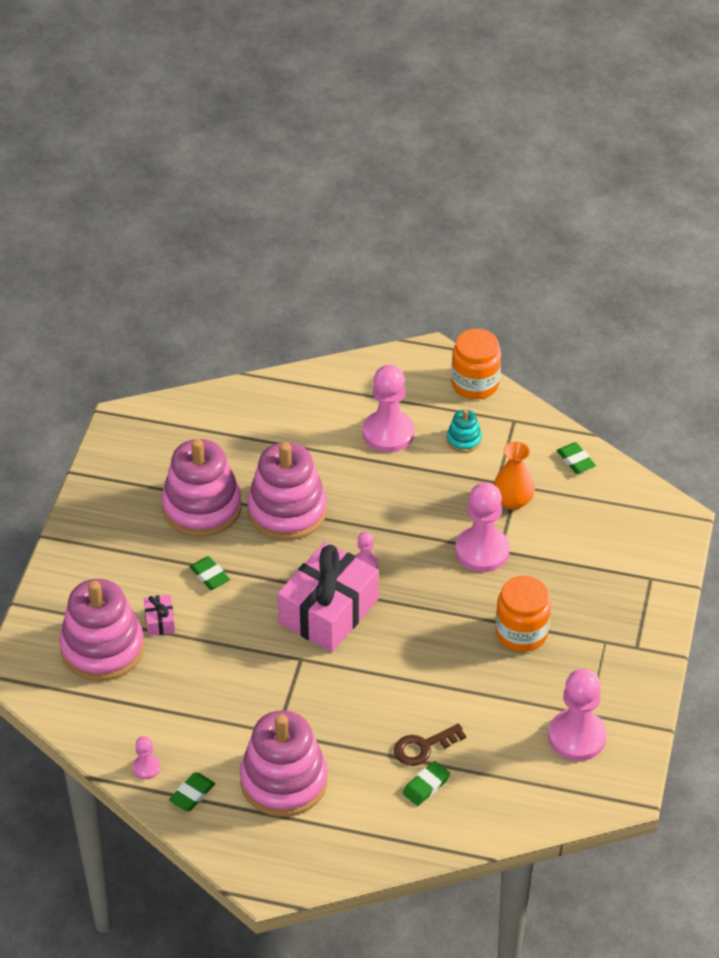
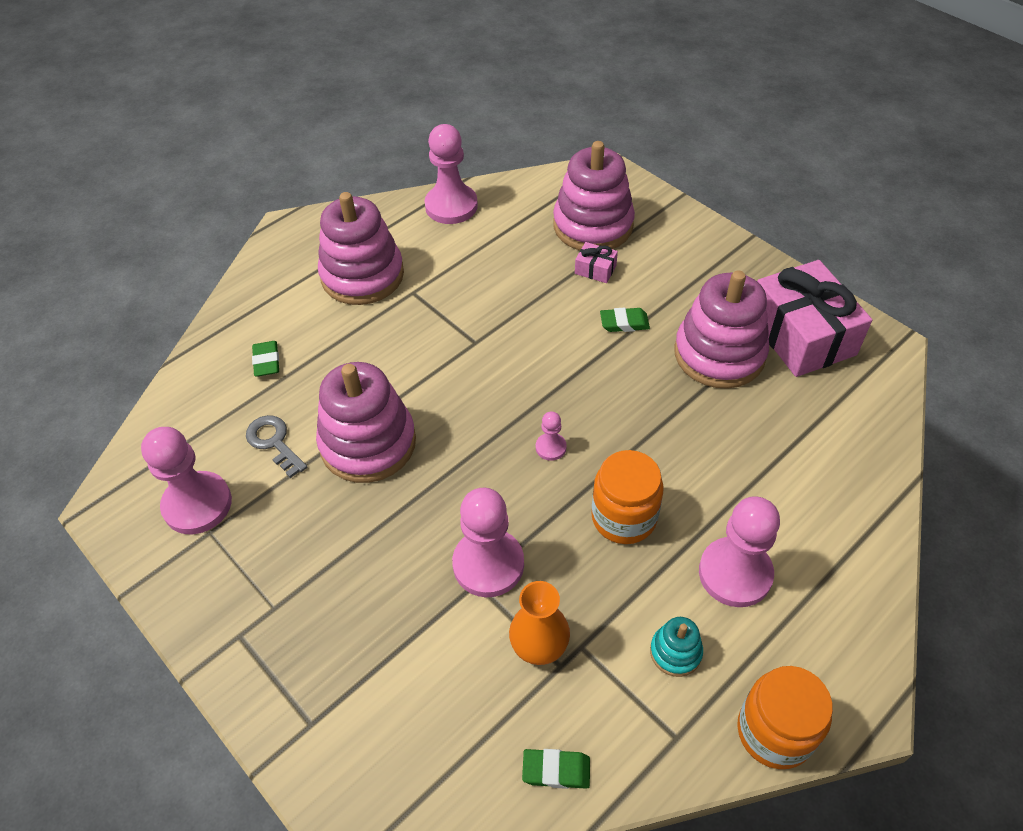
camera: 125 degrees right, 5 degrees up
pink pawn [133,736,160,779] -> pink pawn [425,124,478,224], size x2.12
green eraser [169,773,215,811] -> none
pink stacking toy [247,442,327,540] -> pink stacking toy moved to [316,362,416,483]
pink gift [277,542,379,652] -> pink gift moved to [757,260,872,377]
brown key [394,723,466,766] -> none
orange jar [496,575,551,652] -> orange jar moved to [591,450,664,544]
none -> grey key [246,415,307,478]

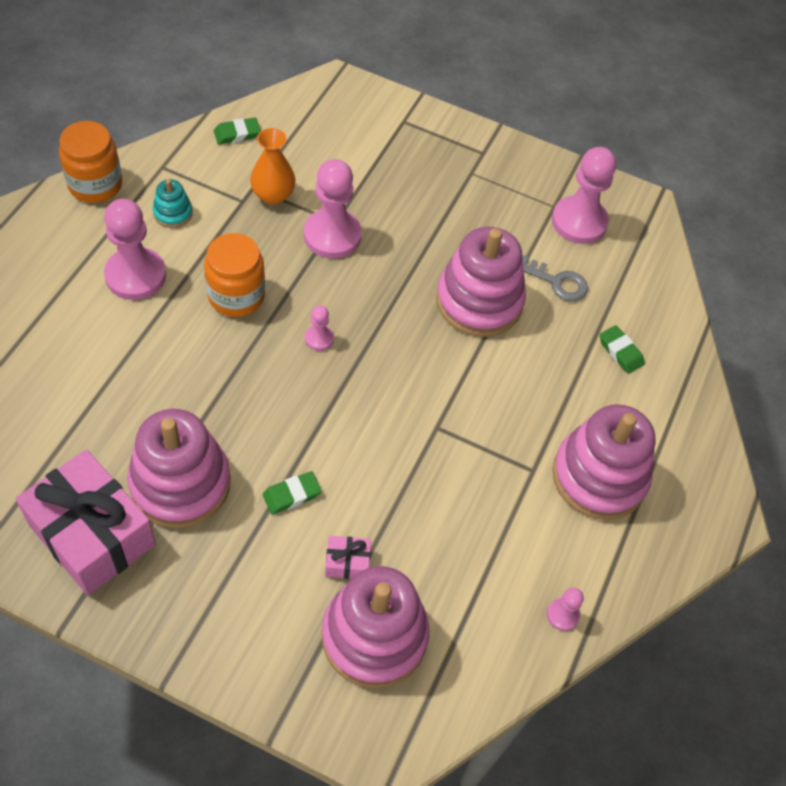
camera: 150 degrees right, 5 degrees up
pink pawn [425,124,478,224] -> pink pawn [547,587,584,631], size x0.47

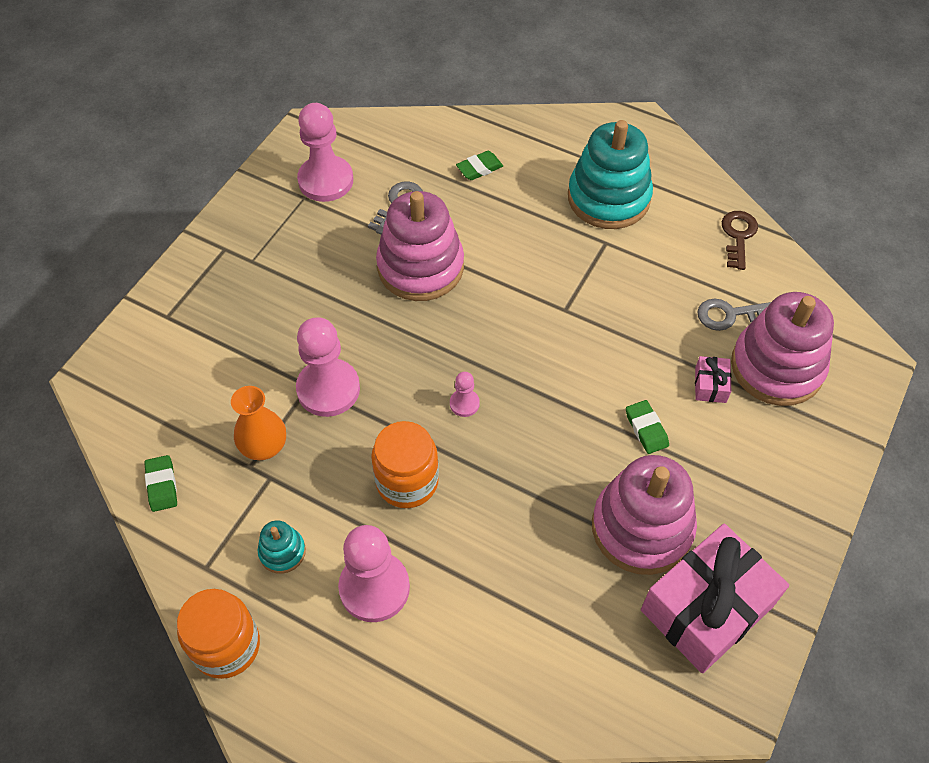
camera: 80 degrees left, 0 degrees up
pink pawn [547,587,584,631] -> brown key [722,211,758,270]
pink stacking toy [552,404,656,519] -> turquoise stacking toy [568,120,653,229]
none -> grey key [697,299,771,331]

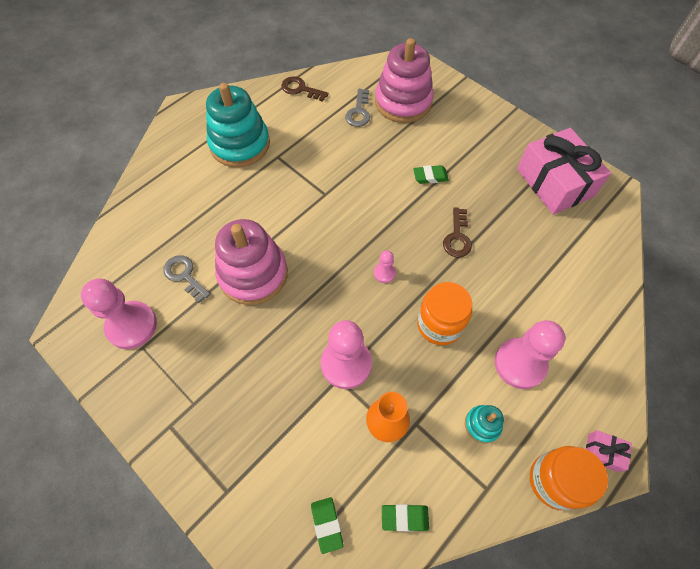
camera: 75 degrees left, 5 degrees up
green eraser [456,151,503,180] -> green eraser moved to [311,497,344,554]
pink stacking toy [592,455,697,575] -> none
pink gift [695,356,732,403] -> pink gift moved to [586,430,632,472]
none -> brown key [443,207,472,258]

